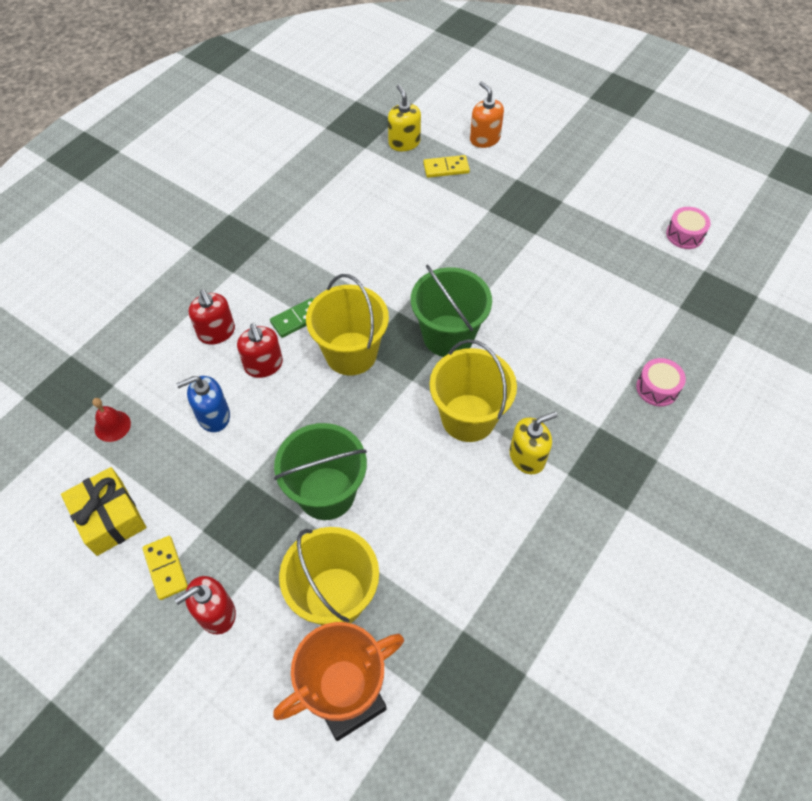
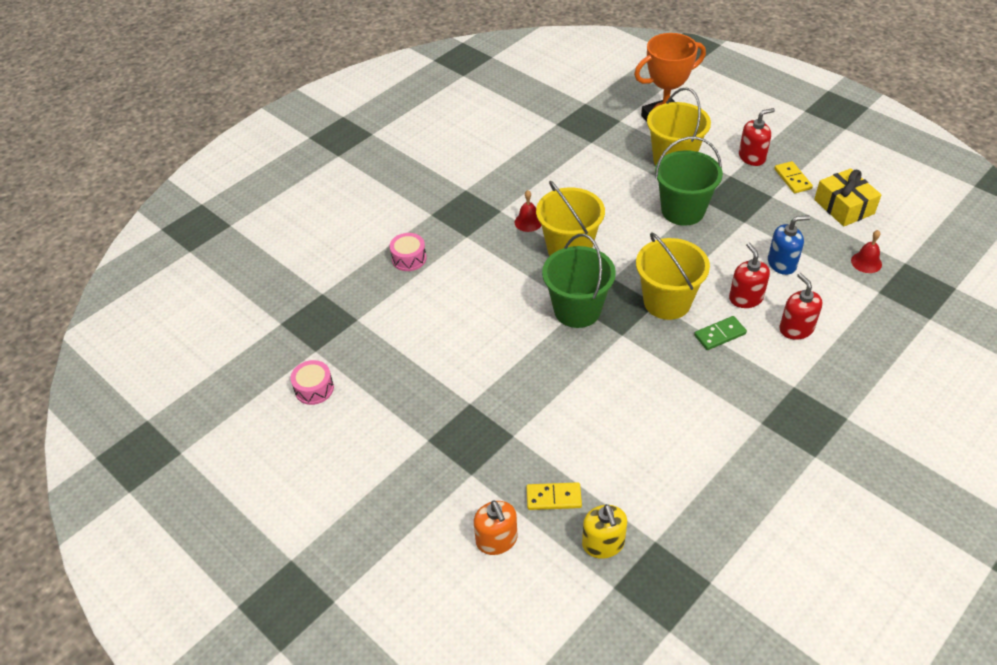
camera: 170 degrees left, 10 degrees down
yellow soap dispenser [510,412,558,474] -> red bell [515,190,542,232]

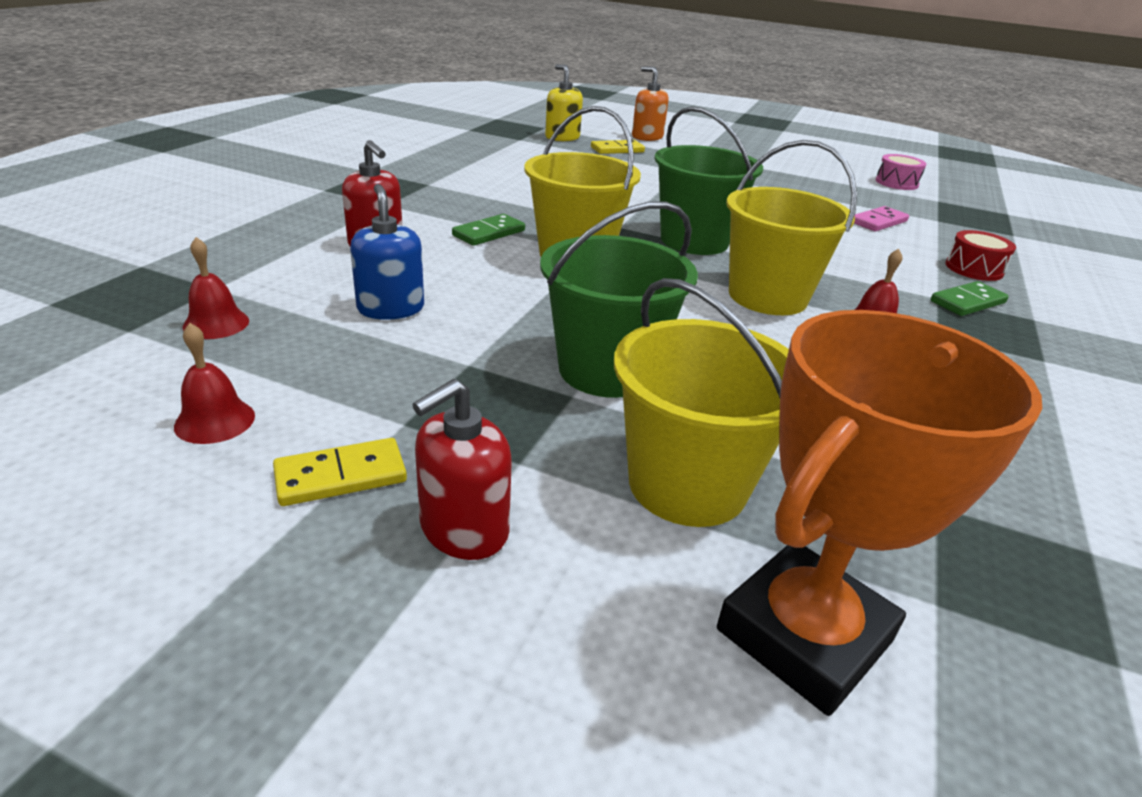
camera: 155 degrees right, 15 degrees down
pink drum [389,233,426,271] -> red drum [945,230,1016,281]
red soap dispenser [729,242,770,308] -> none
blue soap dispenser [768,215,810,275] -> blue soap dispenser turned 105 degrees clockwise [350,184,424,320]
yellow domino [774,161,813,193] -> yellow domino turned 75 degrees counterclockwise [273,438,407,506]
yellow gift [814,168,881,226] -> red bell [174,323,255,444]
none -> pink domino [854,206,909,231]
none -> green domino [931,281,1009,316]

